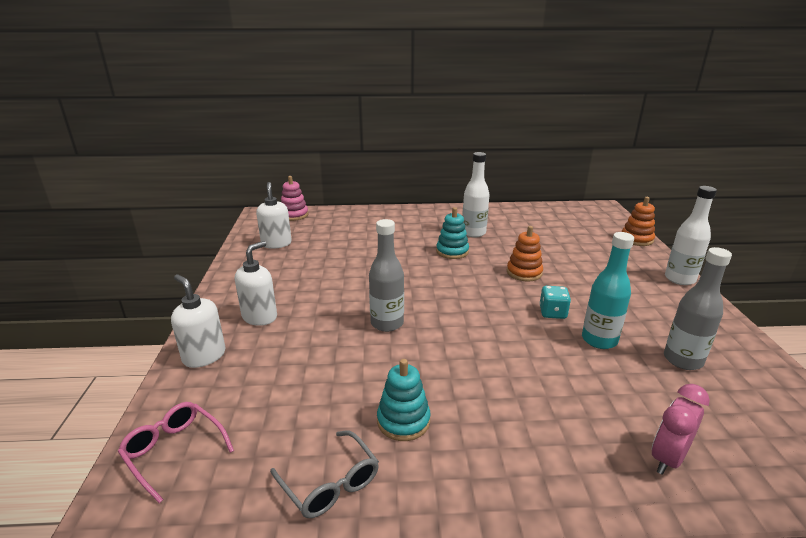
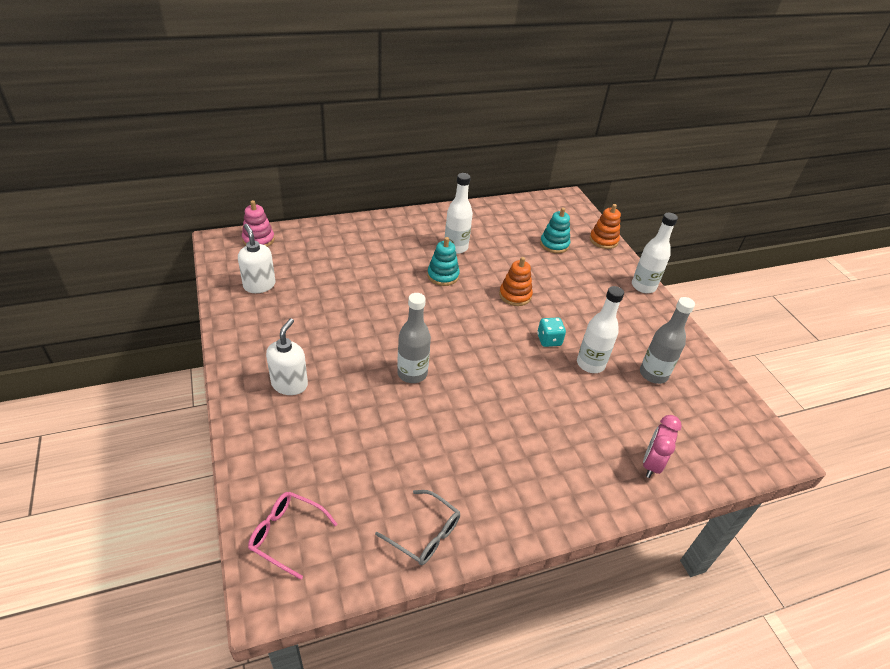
camera: 20 degrees left, 15 degrees up
white soap dispenser [171,274,225,368] -> none
turquoise stacking toy [377,359,431,441] -> turquoise stacking toy moved to [540,207,570,253]
turquoise bottle [582,232,634,349] -> white bottle [577,286,624,373]

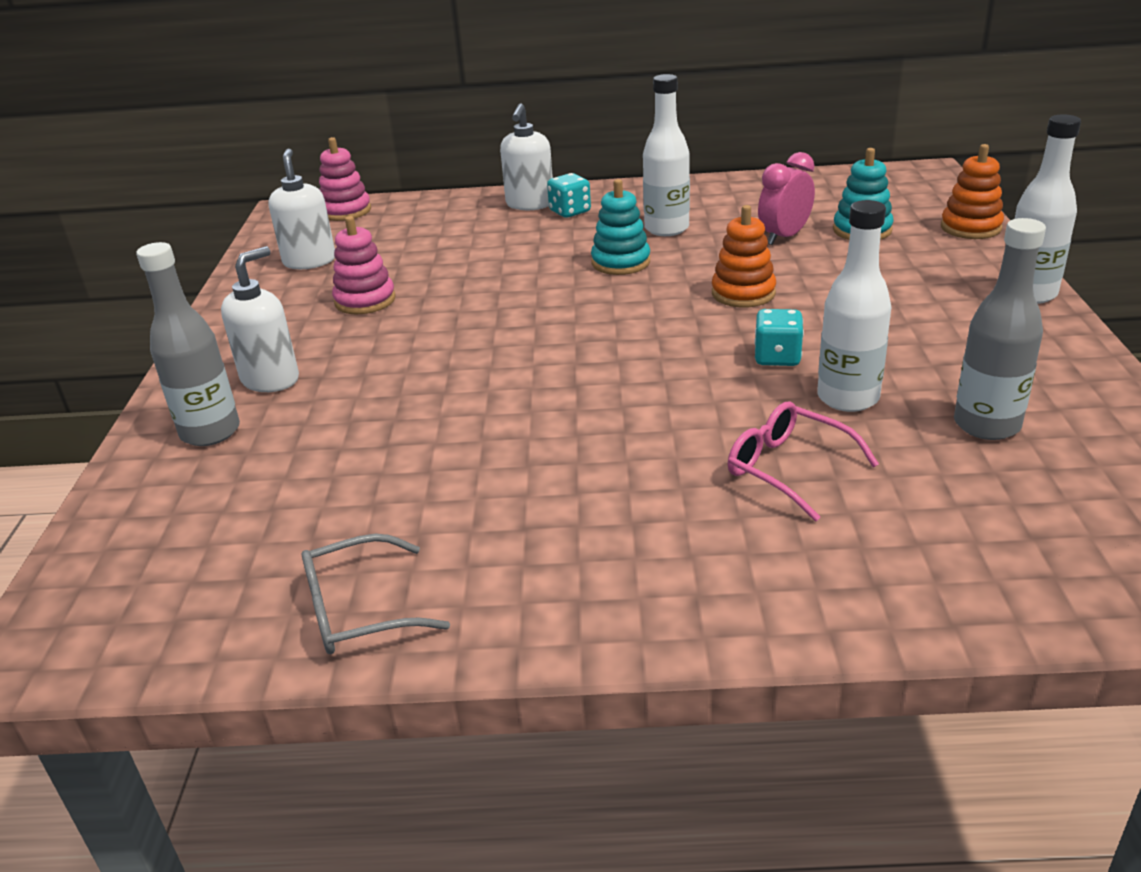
camera: 25 degrees right, 10 degrees down
pink glasses [248,492,337,580] -> pink glasses moved to [728,401,879,522]
grey glasses [375,490,460,565] -> grey glasses turned 105 degrees clockwise [302,534,450,654]
grey bottle [397,293,431,383] -> grey bottle moved to [136,242,240,446]
pink clock [643,415,682,478] -> pink clock moved to [758,152,815,245]
none -> pink stacking toy [332,216,396,314]
none -> white soap dispenser [500,103,553,210]
none -> turquoise dice [547,173,591,218]

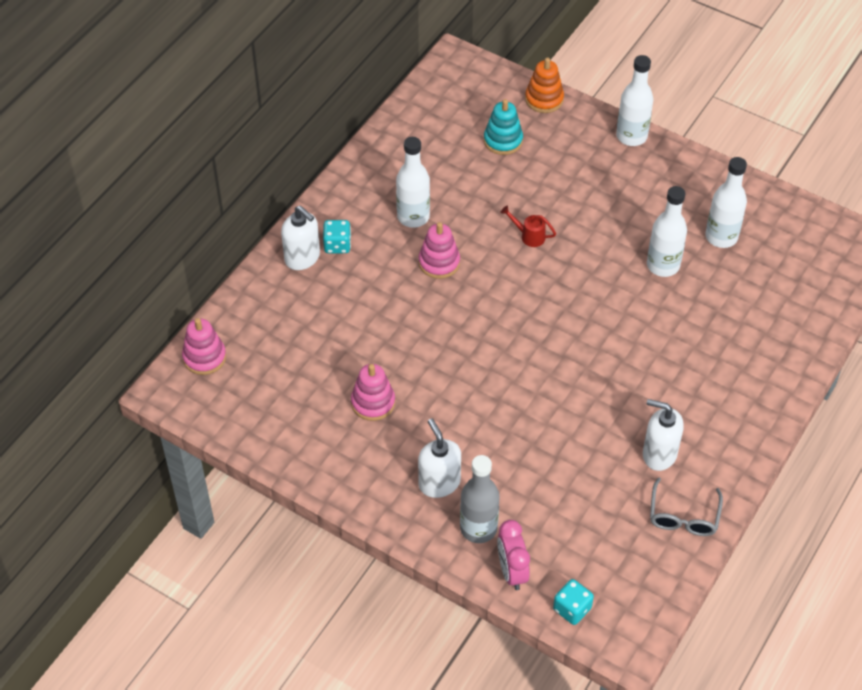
camera: 60 degrees left, 20 degrees up
white soap dispenser [268,149,335,269] -> white soap dispenser moved to [643,399,684,471]
turquoise stacking toy [591,179,650,275] -> pink stacking toy [419,222,460,279]
orange stacking toy [712,205,776,307] -> red watering can [500,206,556,247]
pink glasses [728,401,879,522] -> none
turquoise dice [754,309,804,366] -> turquoise dice moved to [553,579,594,625]
pink clock [758,152,815,245] -> pink clock moved to [497,520,530,590]
grey bottle [954,218,1046,440] -> white bottle [705,157,747,248]

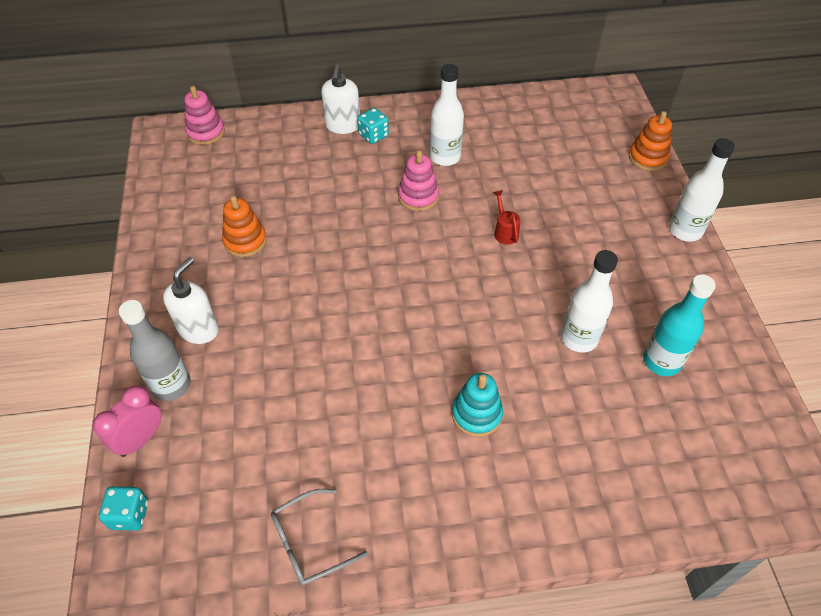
camera: 50 degrees right, 0 degrees up
pink stacking toy [351,364,395,421] -> orange stacking toy [222,196,267,257]
turquoise stacking toy [484,99,523,155] -> turquoise stacking toy moved to [452,373,503,437]
white soap dispenser [643,399,684,471] -> none
white bottle [705,157,747,248] -> turquoise bottle [643,274,716,376]

